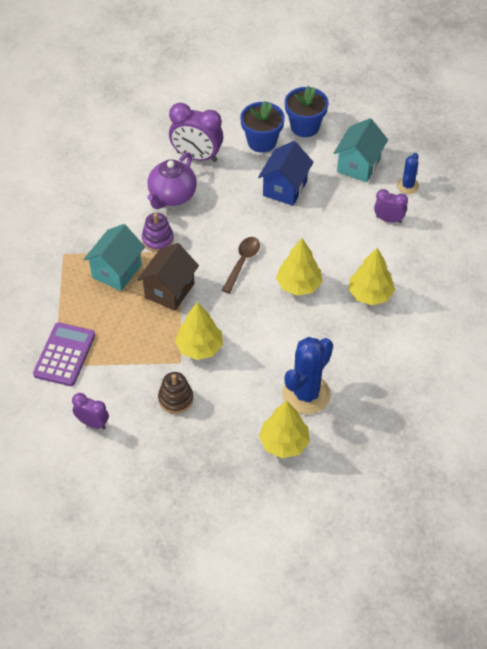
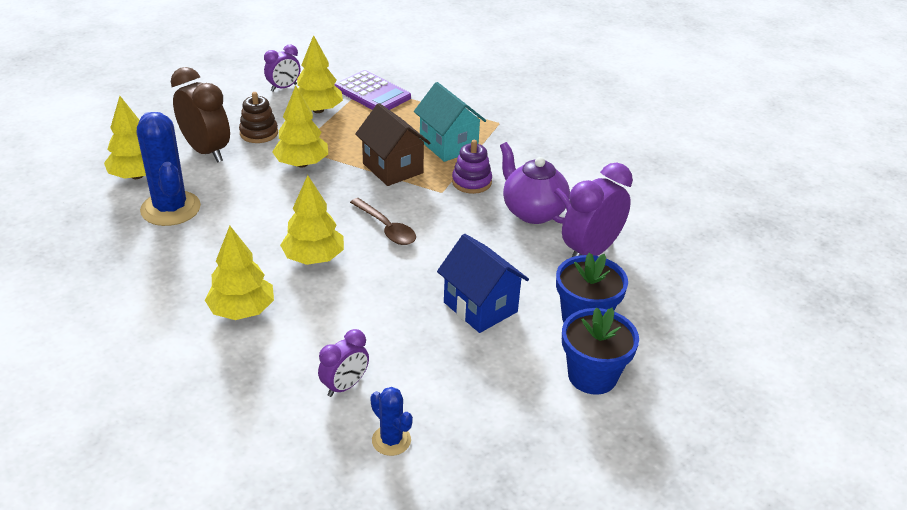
camera: 115 degrees right, 15 degrees down
turquoise house [334,118,388,182] -> none
none -> brown clock [171,67,230,163]
none -> yellow tree [297,35,343,113]

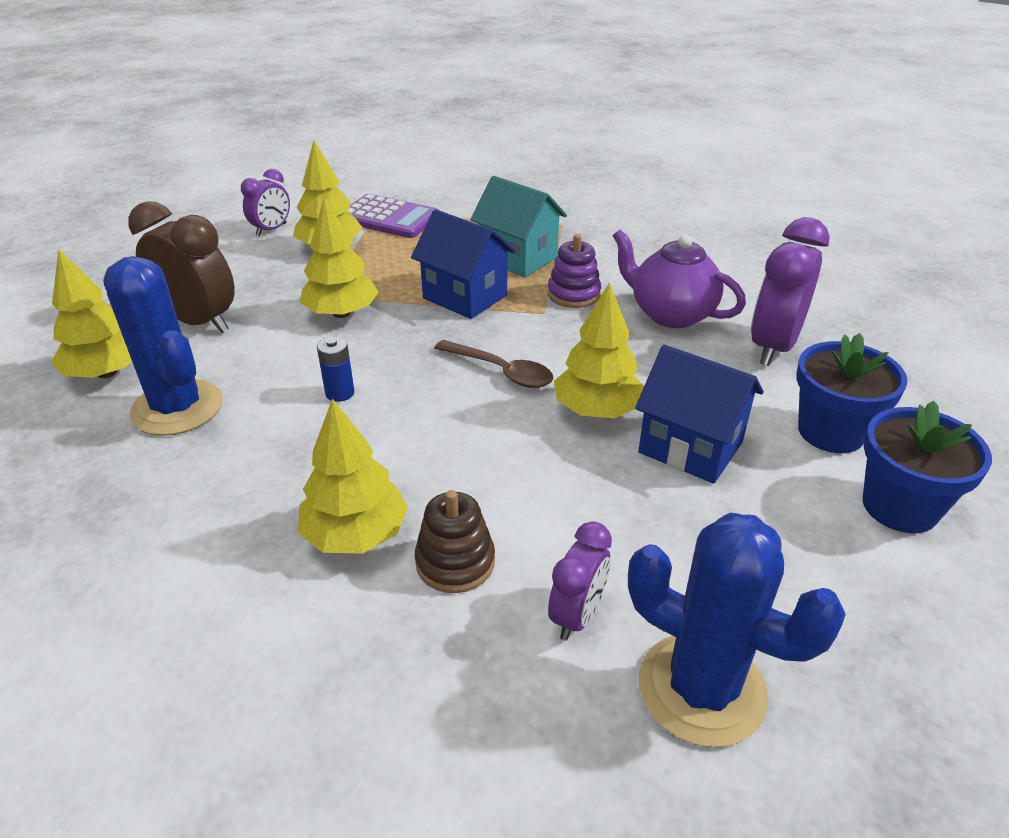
camera: 15 degrees left, 0 degrees up
brown stacking toy [239,92,278,143] -> brown stacking toy moved to [415,490,495,593]
yellow tree [280,175,344,265] -> yellow tree moved to [554,283,644,418]
brown house [355,103,430,186] -> blue house [411,209,516,319]
blue cactus [370,387,413,456] -> blue cactus [628,513,846,747], size x1.93
none -> blue battery [317,337,354,402]

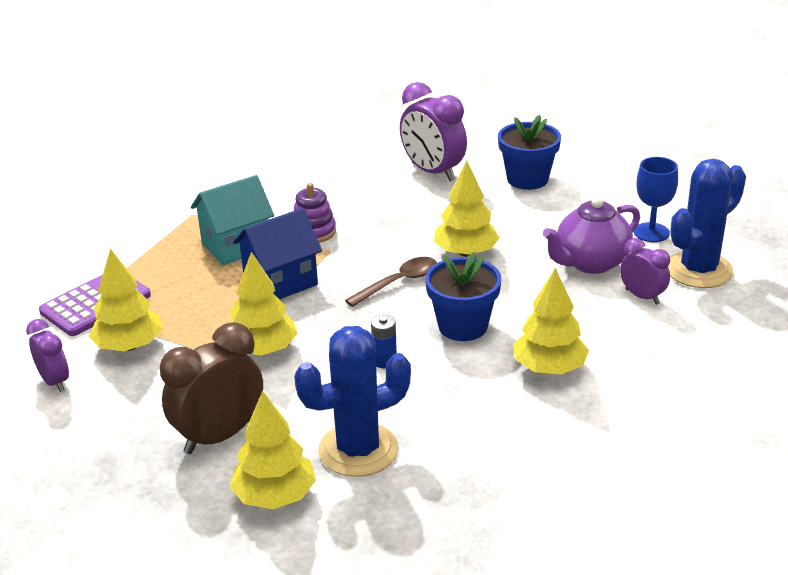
camera: 70 degrees left, 5 degrees down
brown stacking toy [415,490,495,593] -> none
purple teapot [612,229,746,328] -> purple teapot moved to [543,197,640,274]
blue house [635,345,764,484] -> none
blue flower pot [862,400,992,533] -> blue flower pot moved to [425,252,501,341]
none -> blue goblet [634,157,678,242]

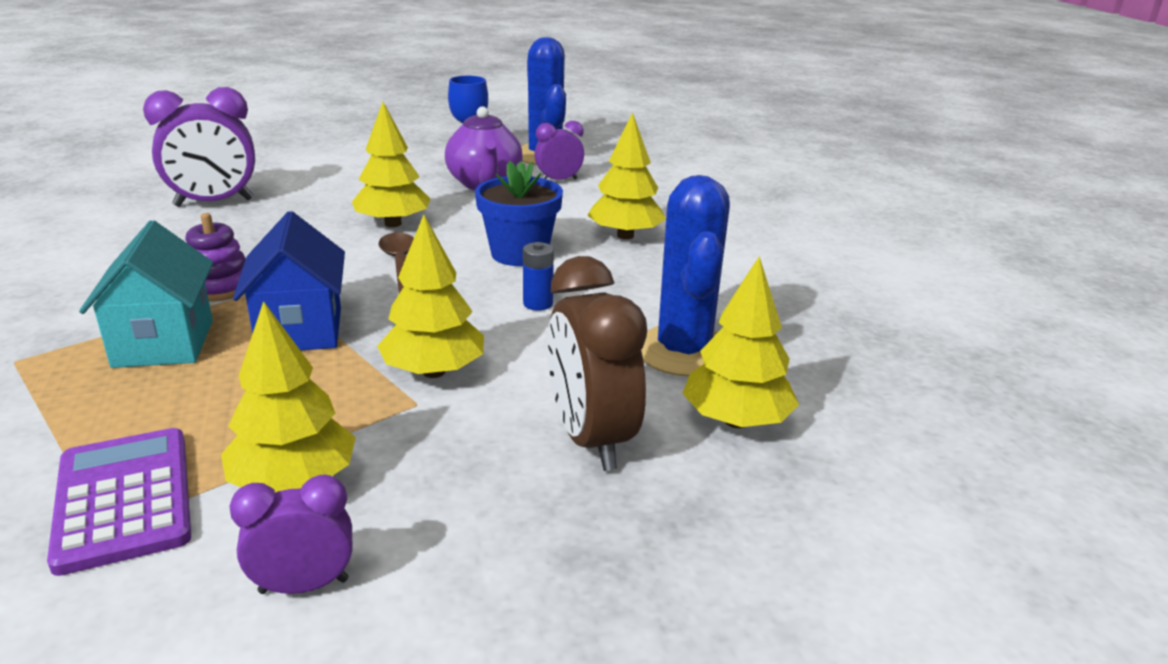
camera: 70 degrees left, 5 degrees down
blue flower pot [498,115,561,190] -> none

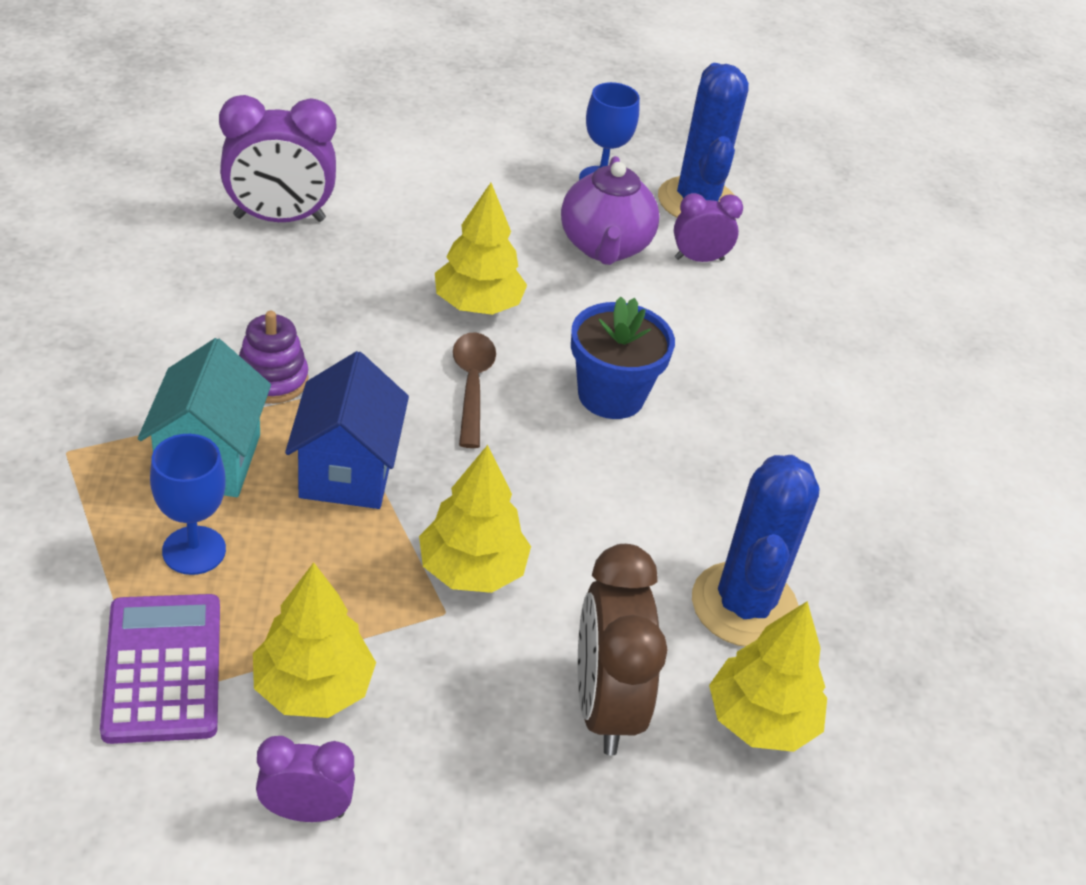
camera: 10 degrees right, 15 degrees up
blue battery [523,242,554,311] -> none
yellow tree [587,112,666,239] -> none
none -> blue goblet [150,434,226,575]

